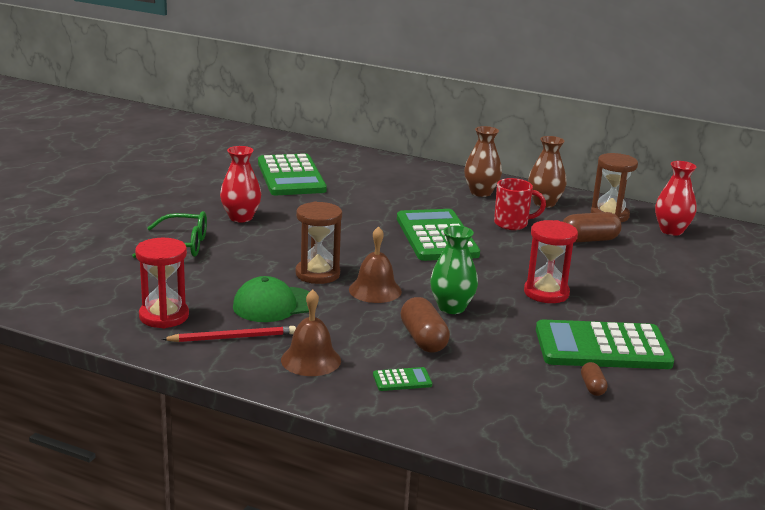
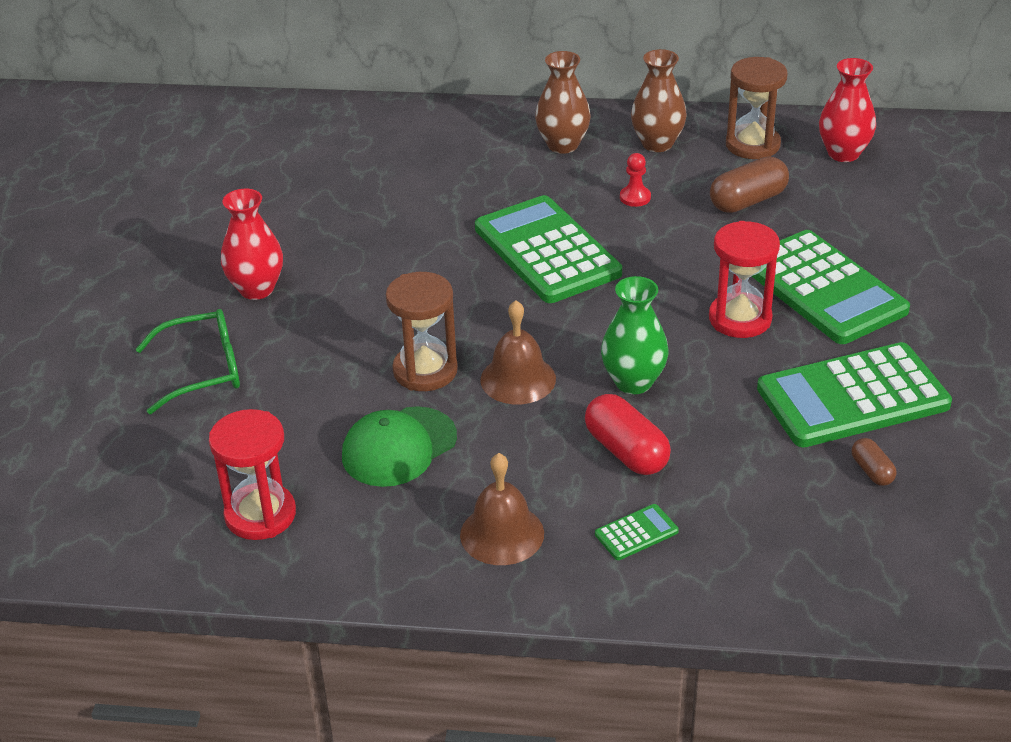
camera: 15 degrees left, 15 degrees up
red pencil [162,326,296,342] -> none
green calculator [258,153,327,195] -> green calculator moved to [752,230,910,344]
brown capsule [401,297,450,353] -> red capsule [585,394,671,475]
red mug [494,178,546,230] -> red pawn [620,153,651,207]

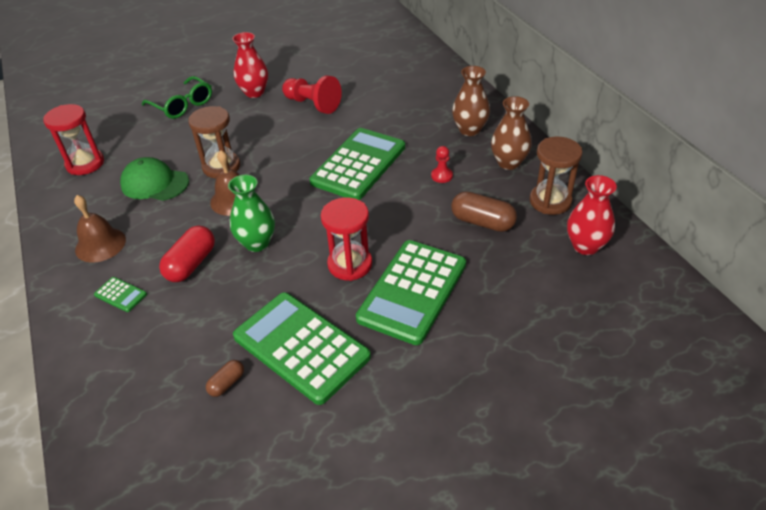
camera: 60 degrees right, 5 degrees up
none -> red pawn [282,76,342,114]

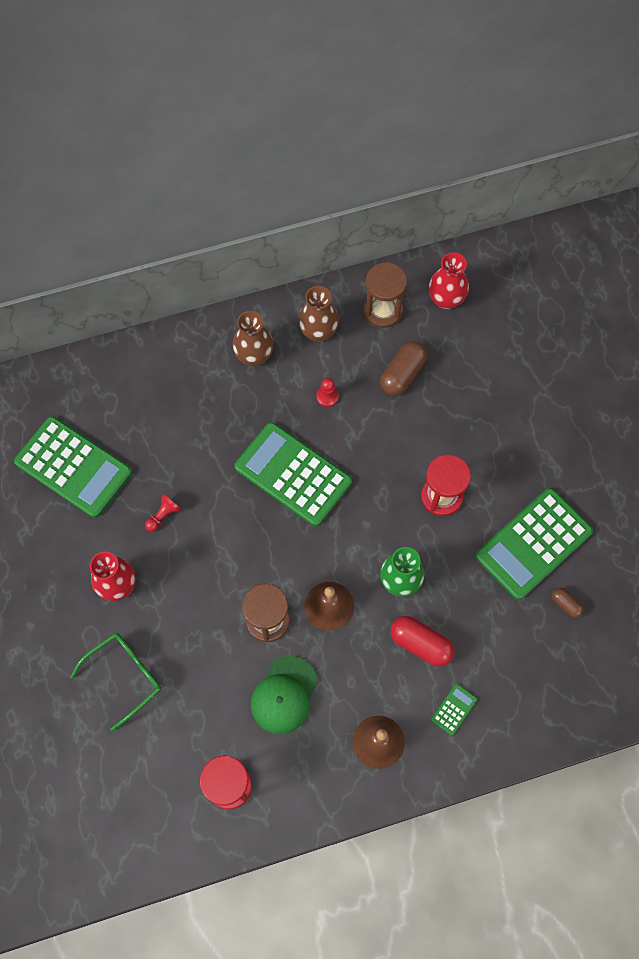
camera: 85 degrees left, 25 degrees up
red pawn [282,76,342,114] -> red pawn [145,494,181,532], size x0.52
green calculator [356,240,466,345] -> green calculator moved to [14,416,132,518]

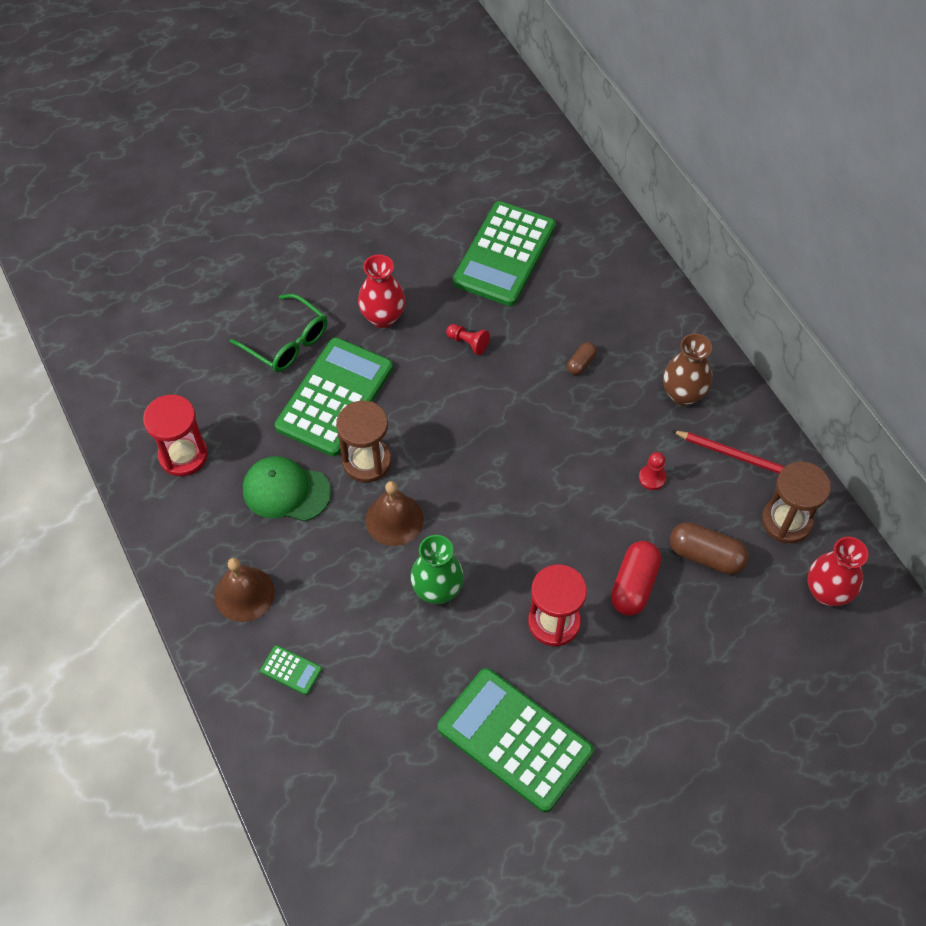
camera: 80 degrees right, 10 degrees down
green calculator [234,422,352,527] -> green calculator moved to [275,337,393,457]
brown vase [298,286,339,342] -> red pencil [672,431,785,474]
red capsule [391,616,455,667] -> red capsule moved to [611,541,661,616]
brown capsule [551,588,584,618] -> brown capsule moved to [567,342,597,375]

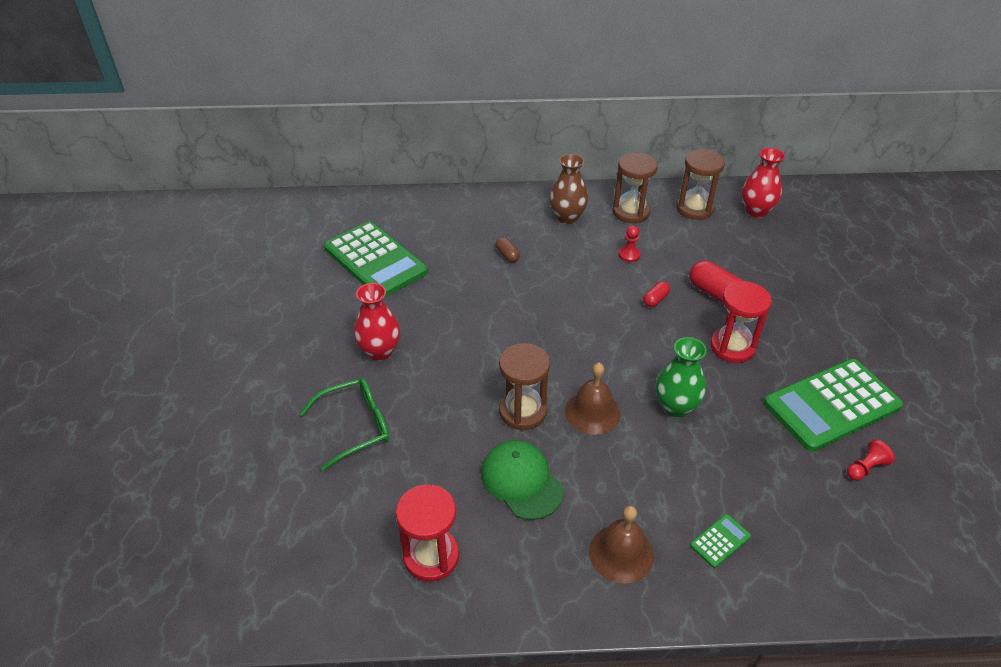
camera: 65 degrees left, 15 degrees down
green cap [243,456,331,521] -> green cap turned 105 degrees clockwise [481,440,564,520]
green calculator [275,337,393,457] -> none
red pawn [446,324,490,355] -> red pawn moved to [847,440,895,481]
brown capsule [670,522,749,574] -> none
red pencil [672,431,785,474] -> brown hourglass [613,153,658,223]
none -> red capsule [643,281,670,307]

